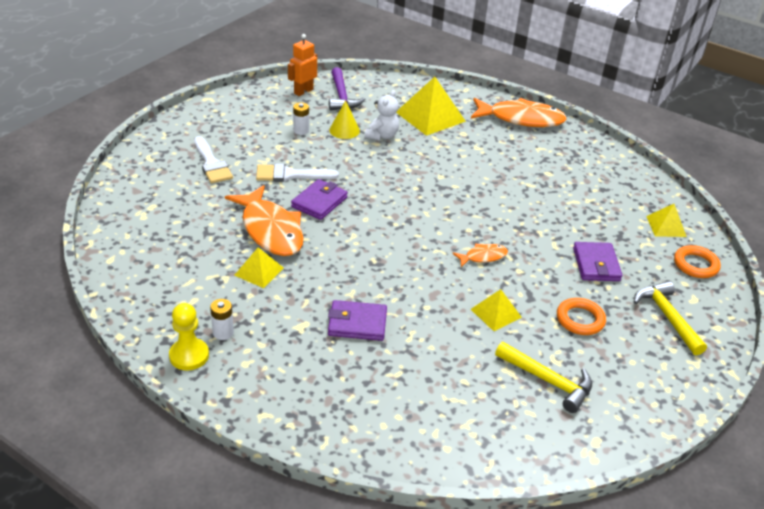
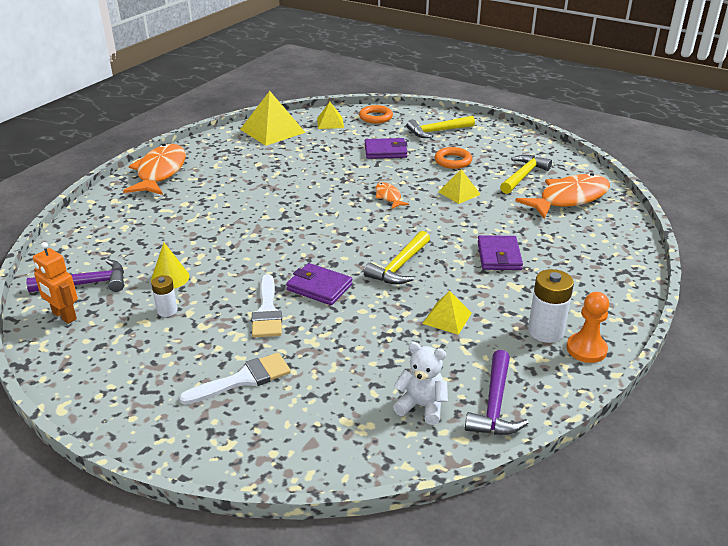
camera: 90 degrees left, 5 degrees down
yellow pawn [169,303,209,371] -> orange pawn [567,292,609,363]
white battery [210,299,234,340] -> white battery [528,269,574,343], size x1.69
orange fish [225,185,303,256] -> orange fish moved to [515,173,610,219]
white teddy bear [365,90,399,140] -> white teddy bear moved to [393,342,448,425]
yellow pyramid [396,77,466,136] -> yellow pyramid moved to [240,91,306,146]
none -> yellow hammer [364,231,430,284]
none -> purple hammer [465,350,529,435]

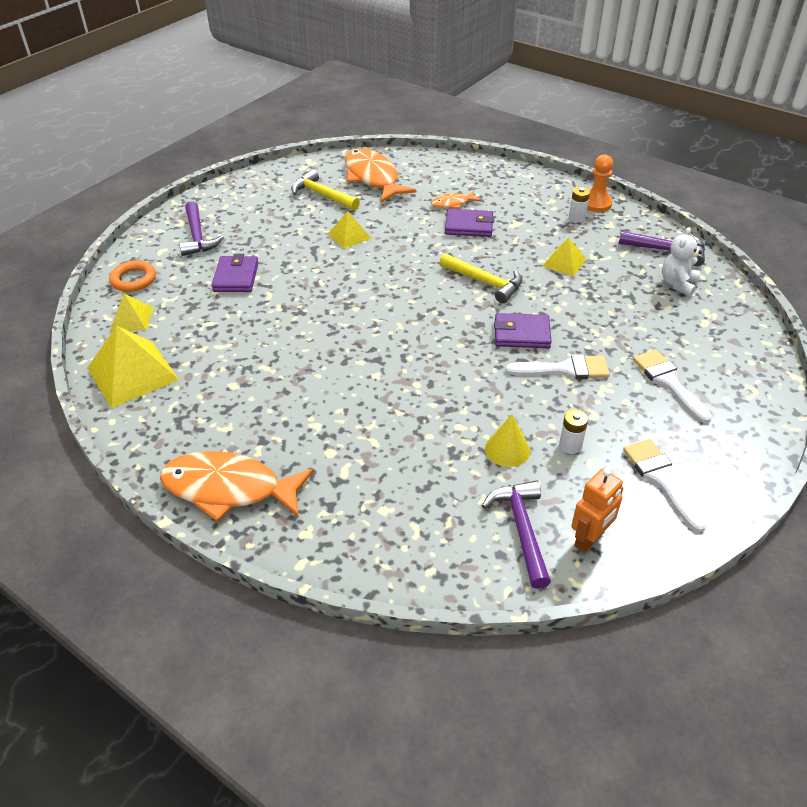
camera: 85 degrees left, 10 degrees up
purple wallet [286,263,353,305] -> purple wallet turned 60 degrees clockwise [494,313,552,348]
orange fish [375,182,409,209] -> orange fish moved to [431,191,481,209]
yellow hammer [407,116,475,138] -> purple hammer [179,201,224,256]
orange ring [435,147,472,169] -> none
white battery [528,269,574,343] -> white battery [569,187,590,222], size x0.59
none -> white brush [623,439,707,532]

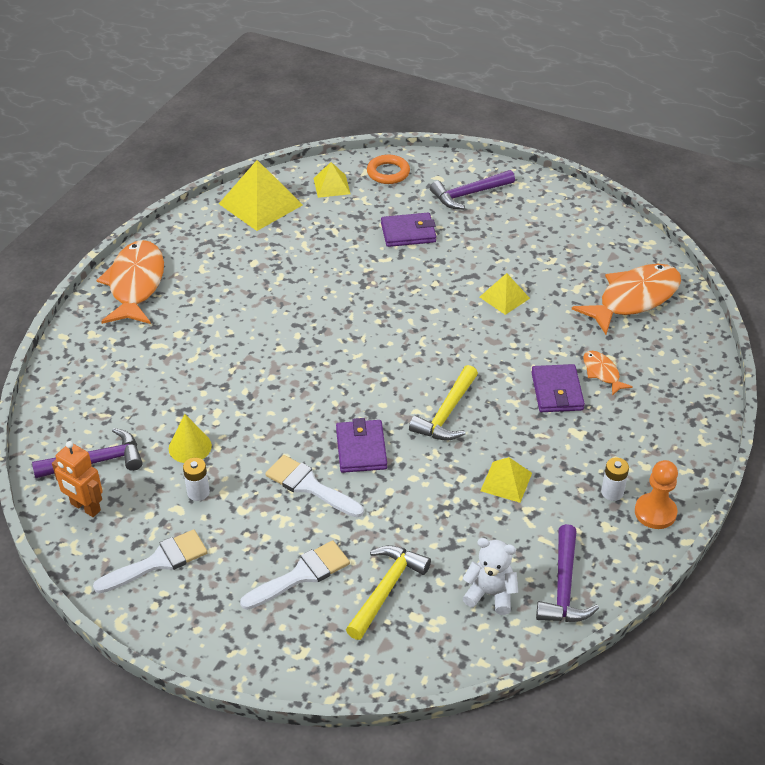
camera: 80 degrees right, 0 degrees up
yellow hammer [291,169,360,210] -> yellow hammer moved to [346,545,431,640]
white brush [505,354,610,379] -> white brush turned 135 degrees clockwise [265,455,364,517]

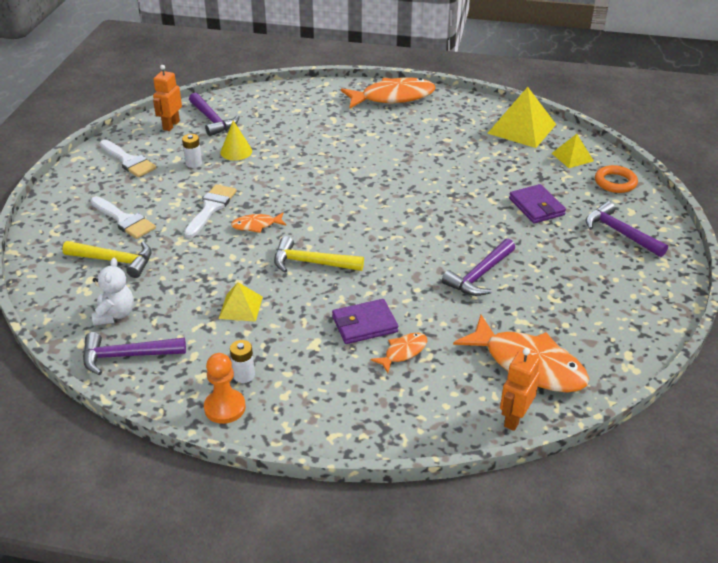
camera: 75 degrees right, 5 degrees down
purple wallet [336,418,387,473] -> orange fish [231,212,287,233]
yellow pyramid [480,273,530,315] -> purple hammer [442,239,515,296]
none -> orange robot [500,348,540,431]

